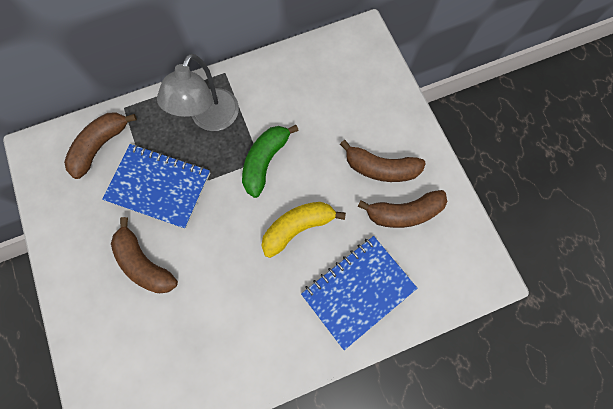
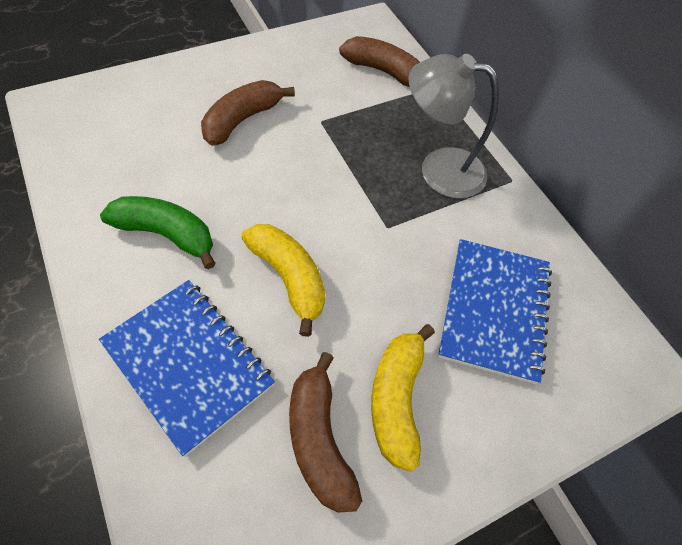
camera: 80 degrees right, 15 degrees down
blue notebook [102,144,210,229] -> blue notebook moved to [438,239,552,384]
green banana [242,125,299,198] -> green banana moved to [100,196,216,269]
brown banana [340,140,426,182] -> yellow banana [371,324,435,472]

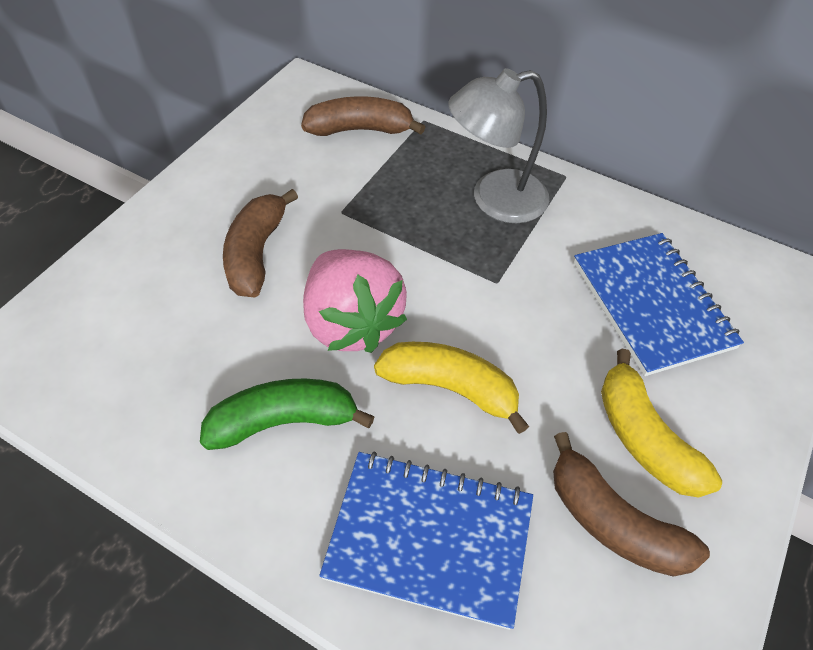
camera: 30 degrees left, 5 degrees down
none -> pink strawberry [303,249,407,353]

